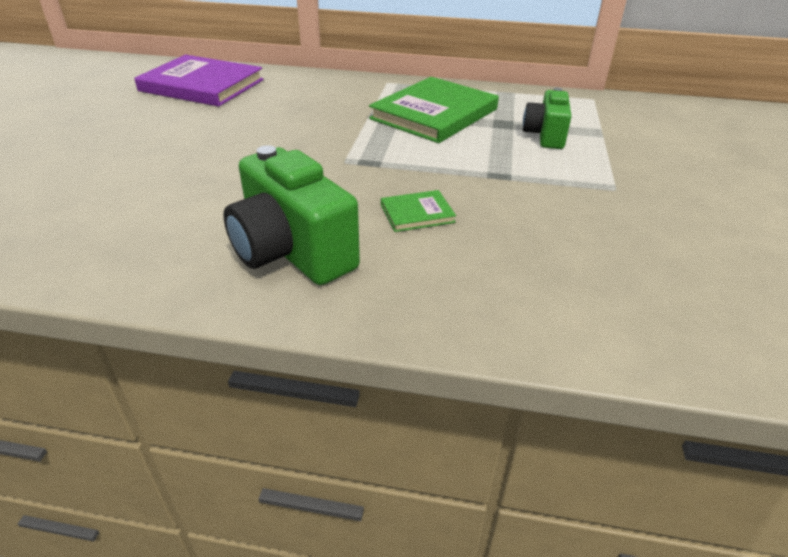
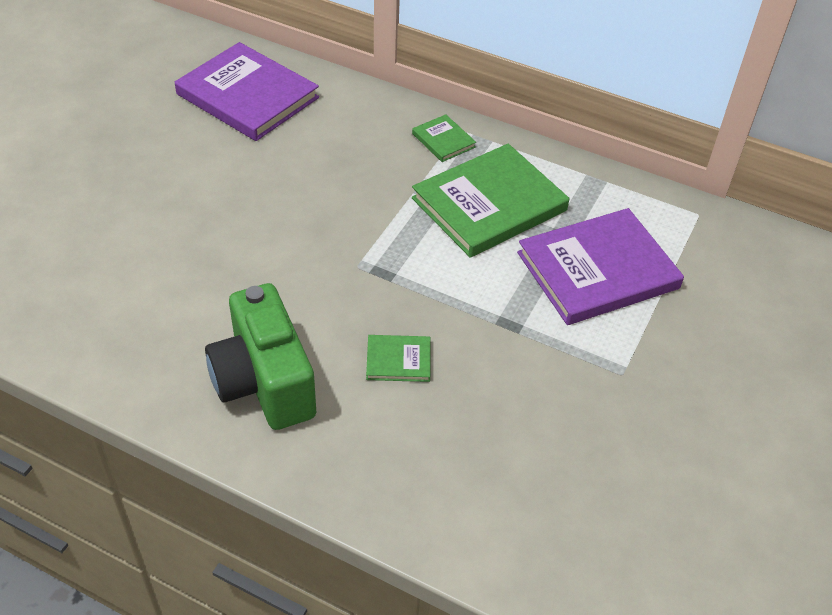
camera: 15 degrees right, 10 degrees up
green camera [523,88,571,149] -> purple book [517,208,684,325]
none -> green book [412,114,476,162]

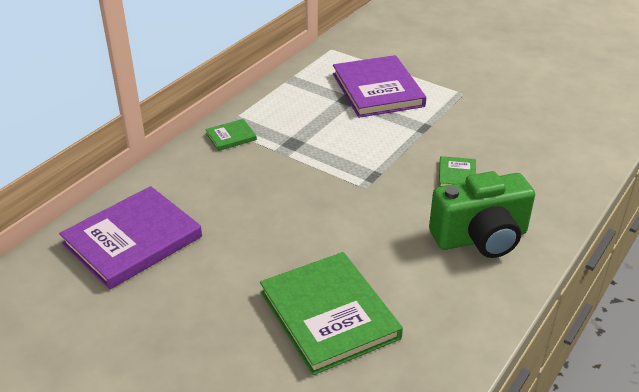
camera: 80 degrees left, 10 degrees down
green book [412,144,569,258] -> green book moved to [260,252,403,375]

